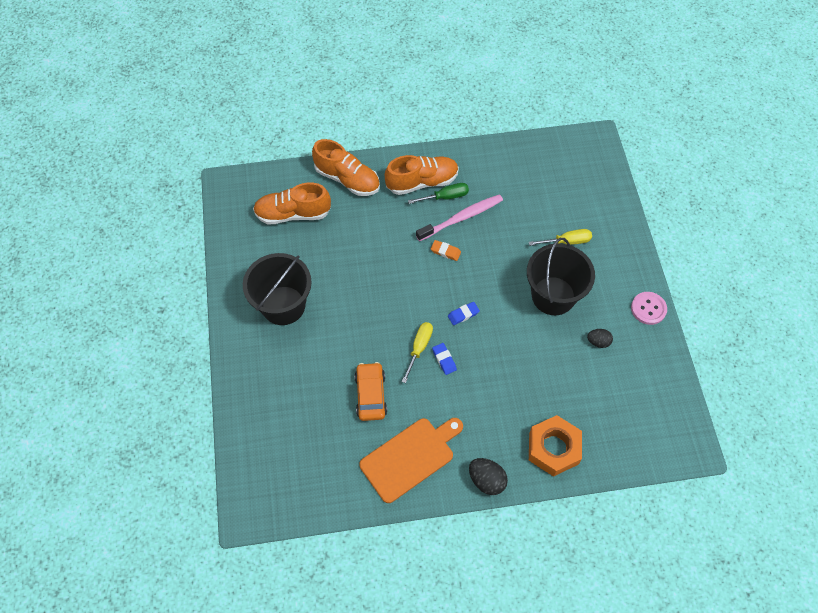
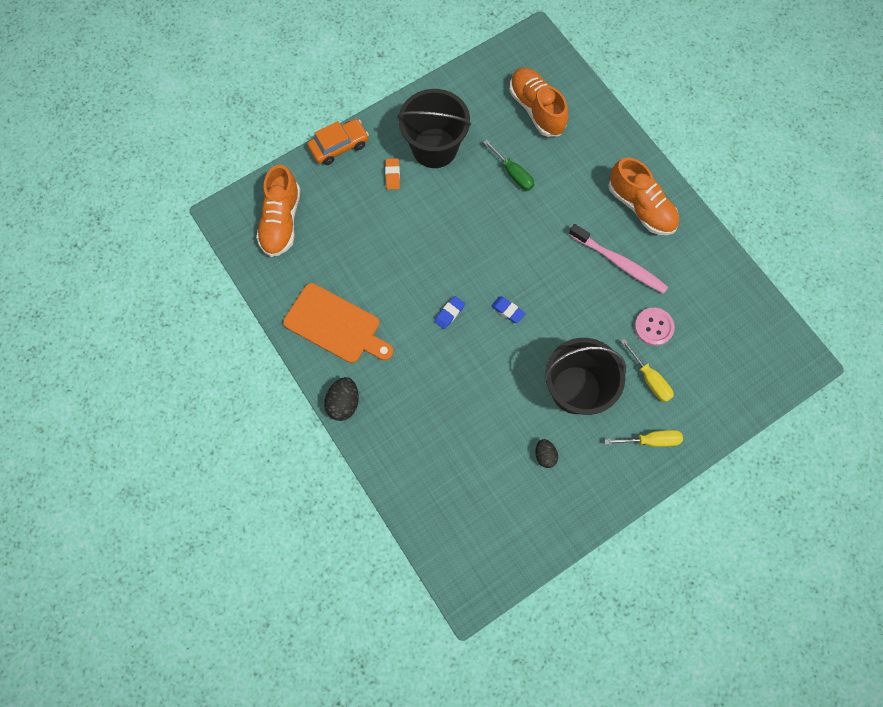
camera: 65 degrees right, 10 degrees up
orange shoe [312,139,380,196] -> orange shoe moved to [256,165,300,257]
orange car [355,362,387,421] -> orange car moved to [308,119,369,165]
yellow screwdriver [402,322,433,383] -> yellow screwdriver moved to [605,430,683,447]
green screwdriver [408,183,469,204] -> green screwdriver moved to [483,140,534,191]
orange eraser [431,240,461,261] -> orange eraser moved to [385,158,400,190]
orange nut [529,415,582,477] -> none
pink button [631,292,667,325] -> pink button moved to [634,308,675,346]

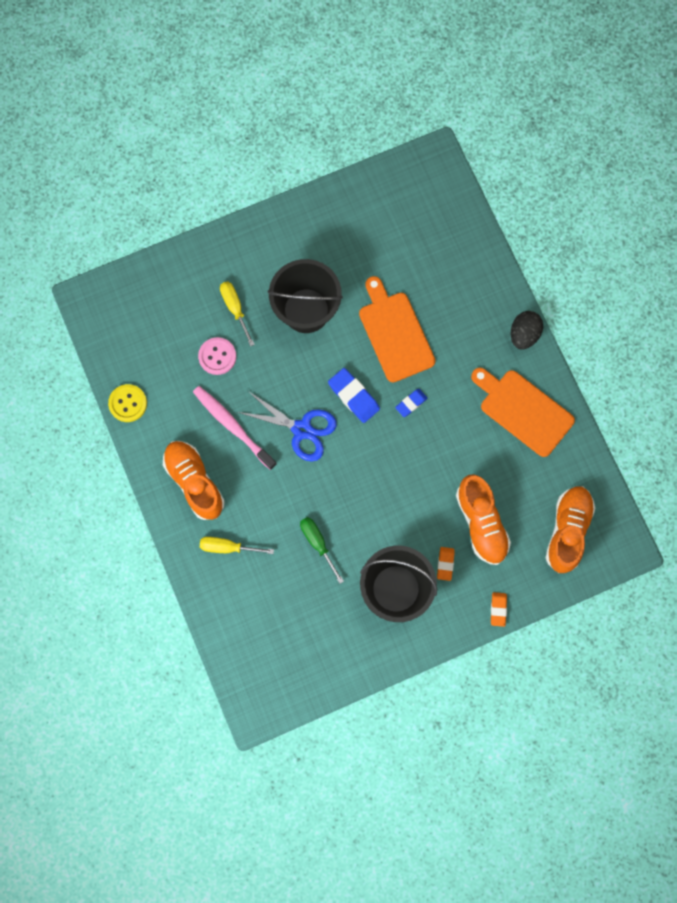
camera: 170 degrees left, 5 degrees up
orange car [308,119,369,165] -> orange eraser [491,592,507,627]
blue eraser [491,296,526,323] -> blue eraser [328,368,380,423], size x1.68
orange shoe [509,68,568,137] -> orange shoe moved to [456,474,511,565]
black egg [535,439,558,468] -> none
yellow screwdriver [605,430,683,447] -> yellow screwdriver moved to [200,537,274,554]
none -> yellow button [108,384,147,422]
none -> blue scissors [238,391,337,462]
none -> orange cutting board [359,276,436,382]

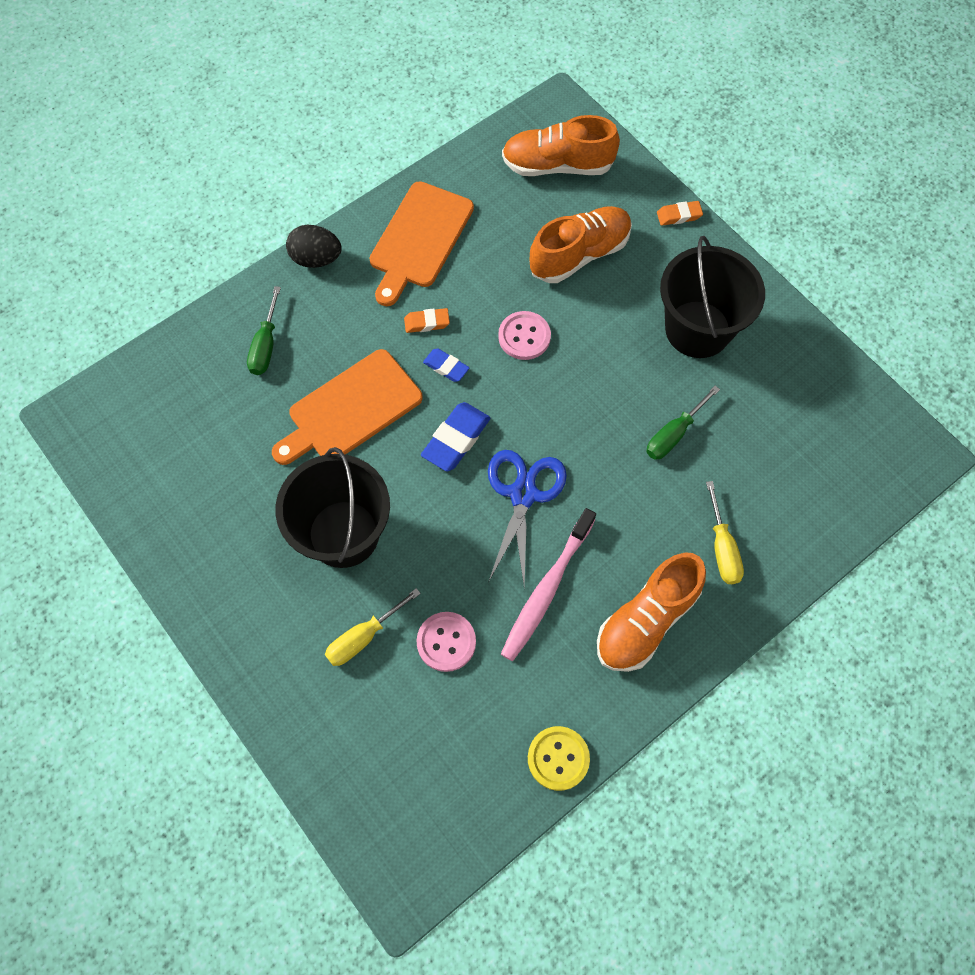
camera: 105 degrees left, 10 degrees down
orange eraser [437,547,455,581] -> orange eraser moved to [404,308,450,333]
none -> green screwdriver [247,286,281,375]
none -> pink button [498,311,551,360]

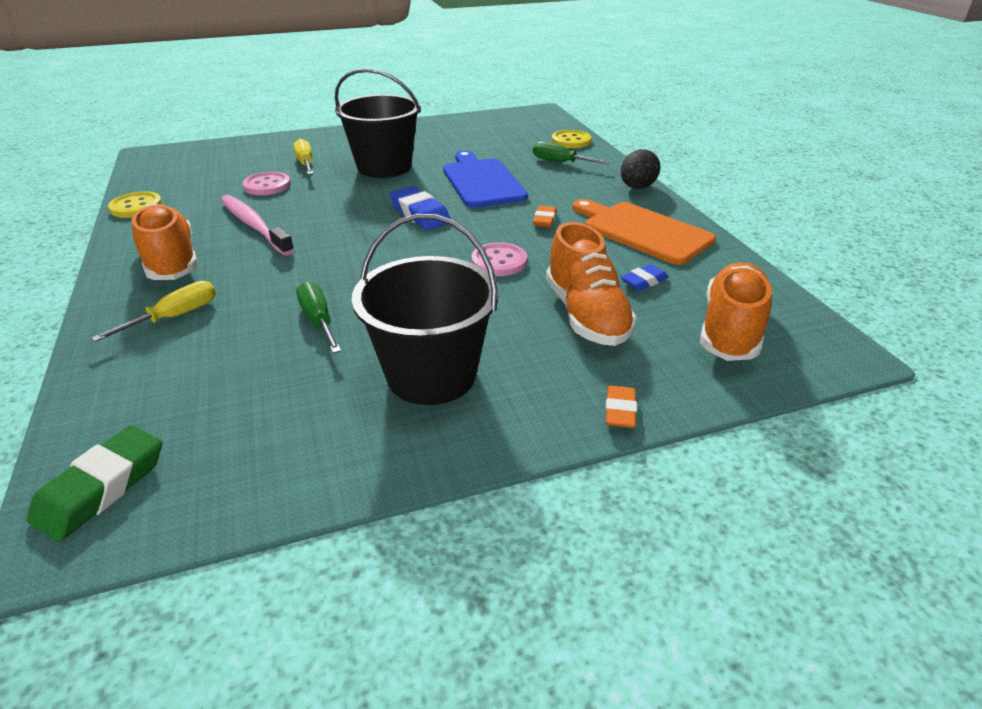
camera: 110 degrees right, 30 degrees down
orange cutting board [272,349,423,465] -> blue cutting board [443,150,528,208]
blue eraser [423,348,469,382] -> blue eraser moved to [621,264,669,291]
blue scissors [488,450,567,586] -> none
yellow screwdriver [706,481,744,584] -> yellow screwdriver turned 120 degrees clockwise [91,281,216,342]
none -> green eraser [27,425,162,542]
none -> yellow button [552,130,591,148]

